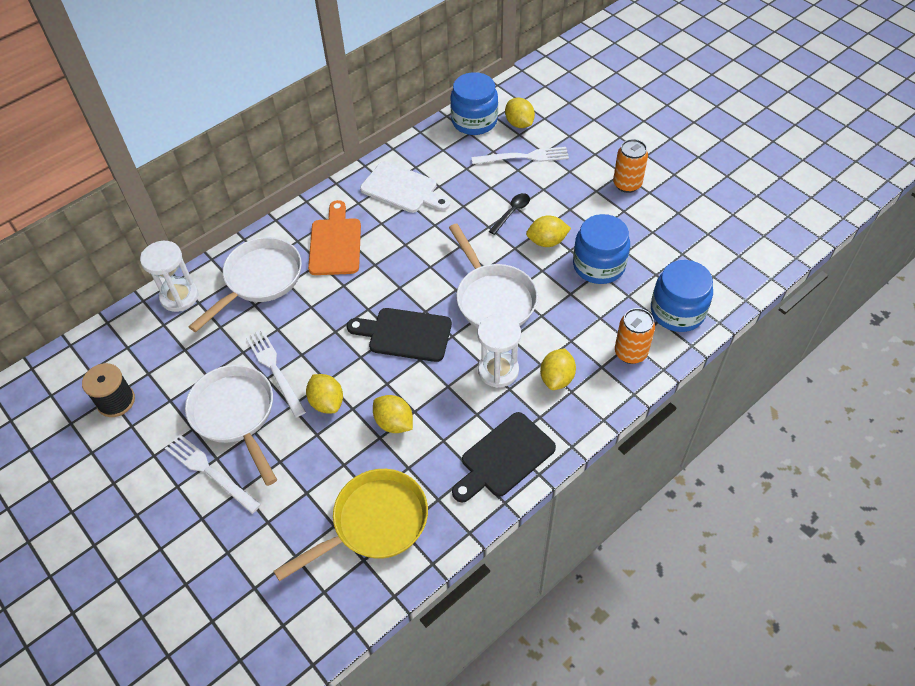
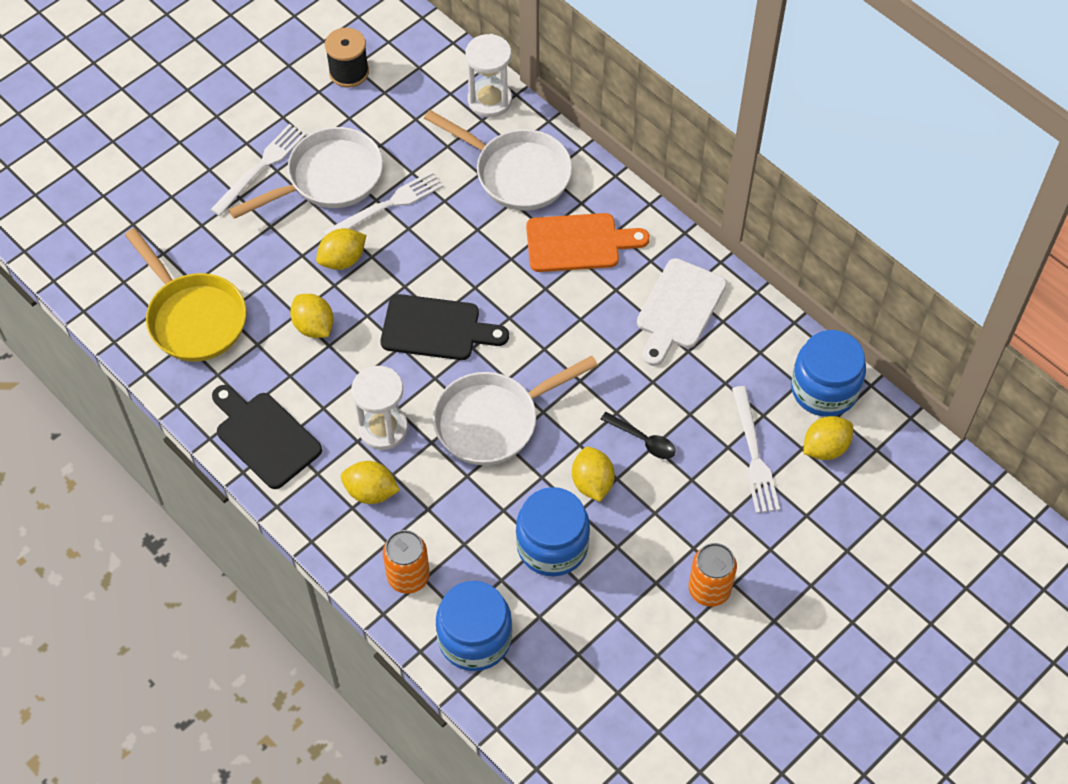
camera: 85 degrees right, 5 degrees up
black cutting board [347,308,452,362] -> black cutting board turned 90 degrees clockwise [381,294,509,360]
yellow lemon [373,395,413,433] -> yellow lemon turned 75 degrees counterclockwise [290,294,334,338]

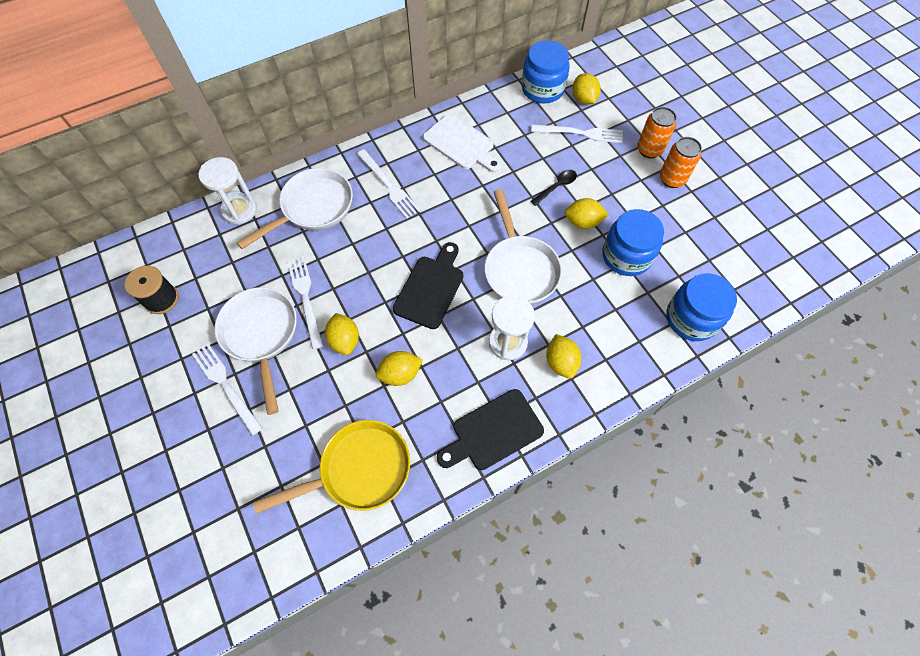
camera: 75 degrees left, 5 degrees up
yellow lemon [341,461,400,504] -> yellow lemon turned 45 degrees counterclockwise [546,334,581,379]
orange can [383,530,430,594] -> orange can moved to [637,107,677,159]
orange cutting board [526,213,650,272] -> white fork [357,150,420,219]

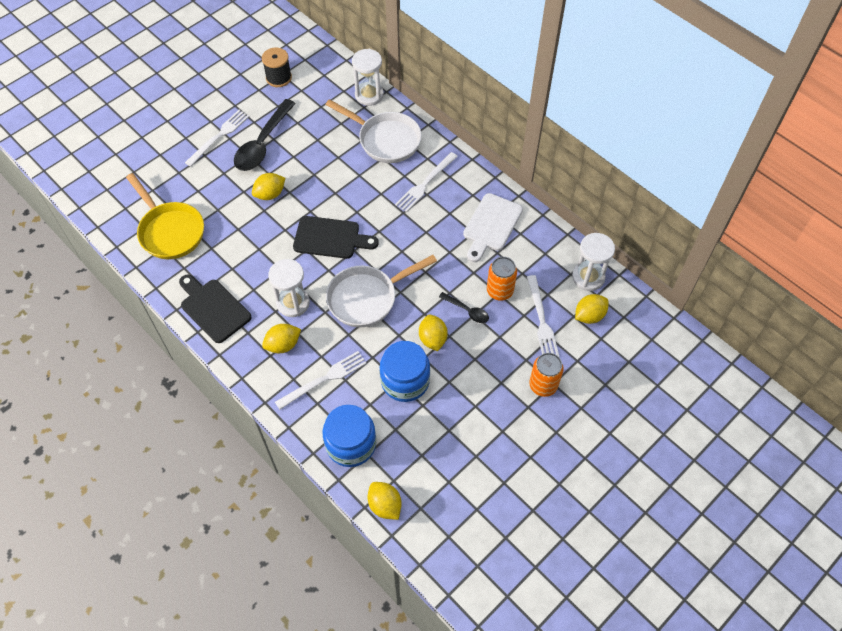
camera: 75 degrees right, 5 degrees down
white pan [214,287,297,415] -> black spoon [234,99,296,171]
white fork [287,257,323,350] -> white fork moved to [275,351,367,410]
yellow lemon [376,351,423,386] -> yellow lemon moved to [368,482,402,520]
blue jar [522,40,570,103] -> white hourglass [572,233,615,291]
orange can [660,137,702,188] -> orange can moved to [487,257,517,301]

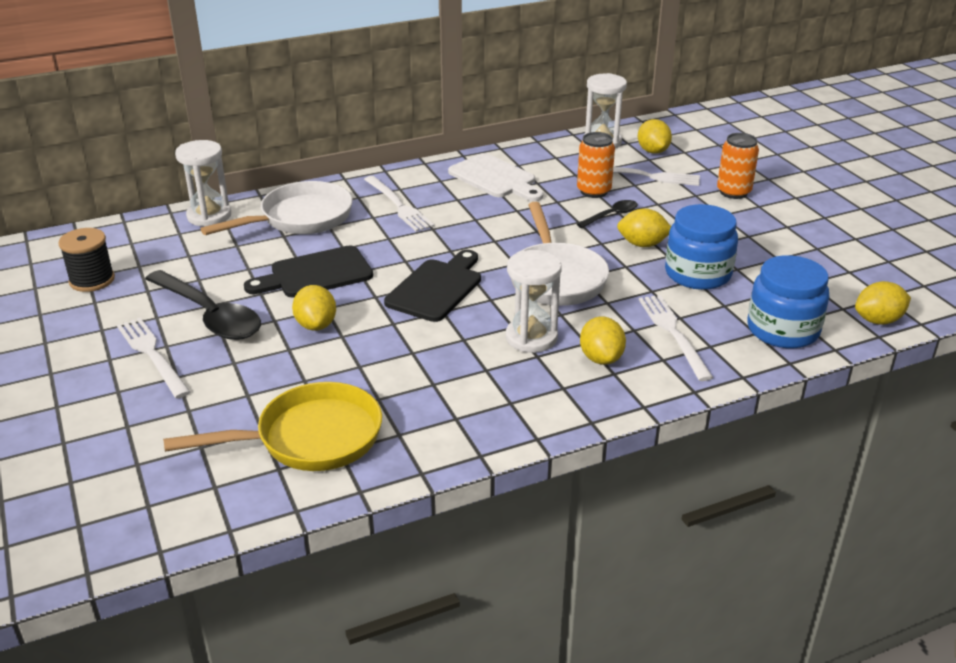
camera: 70 degrees left, 25 degrees down
black cutting board [179,274,252,343] -> black cutting board moved to [244,245,373,298]

